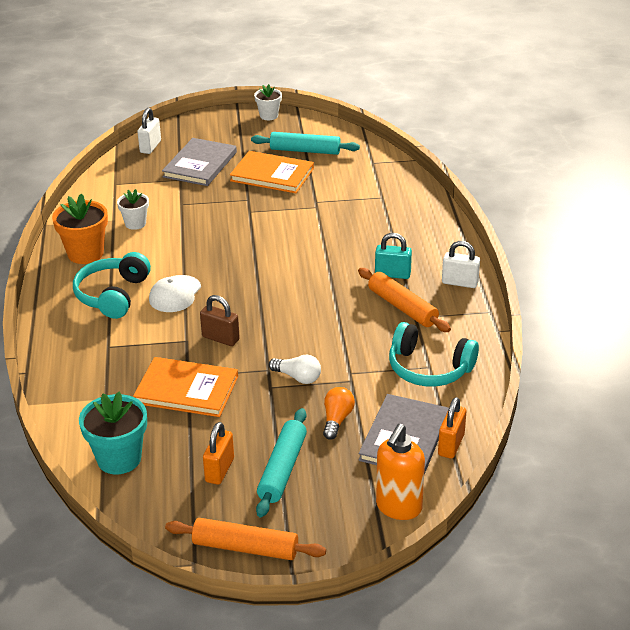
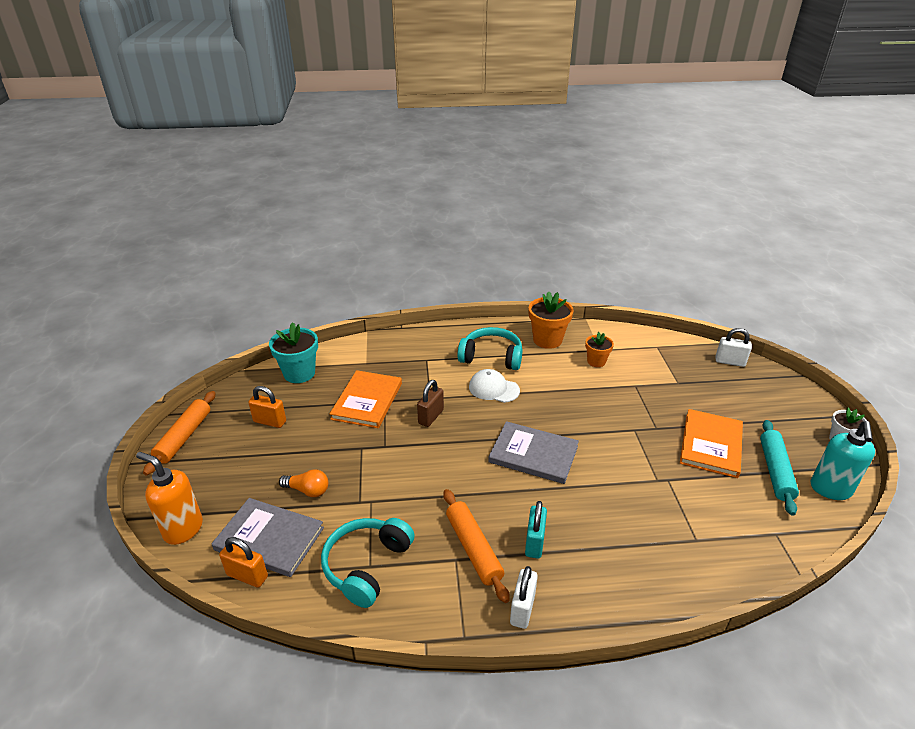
camera: 90 degrees right, 0 degrees up
white flower pot [117,189,149,230] -> orange flower pot [585,332,614,367]
grey book [162,138,237,186] -> grey book moved to [488,421,579,484]
turquoise rolling pin [256,408,307,517] -> none
white light bulb [269,355,321,384] -> none
orange rolling pin [358,268,451,332] -> orange rolling pin turned 75 degrees counterclockwise [443,489,510,603]
none -> turquoise soap dispenser [811,421,875,500]

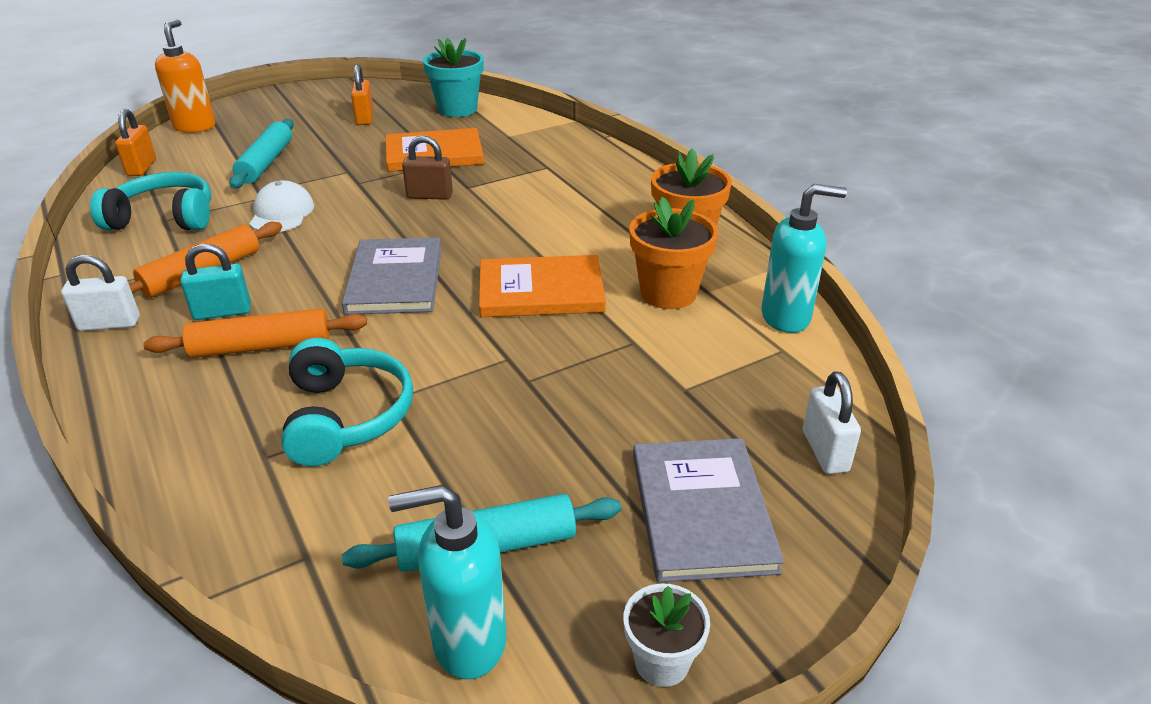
camera: 65 degrees right, 0 degrees up
orange rolling pin [143,391,215,475] -> orange rolling pin moved to [143,308,367,358]
grey book [212,498,324,577] -> grey book moved to [633,438,784,582]
orange light bulb [279,469,328,497] -> turquoise rolling pin [229,119,294,189]
turquoise headphones [457,327,522,370] -> turquoise headphones moved to [281,338,413,467]
white cap [469,369,520,403] -> white cap moved to [250,180,314,232]
orange flower pot [585,332,614,367] -> orange flower pot [629,197,718,309], size x1.66
orange book [680,409,743,478] -> orange book moved to [479,255,606,317]
none -> turquoise soap dispenser [761,184,847,333]

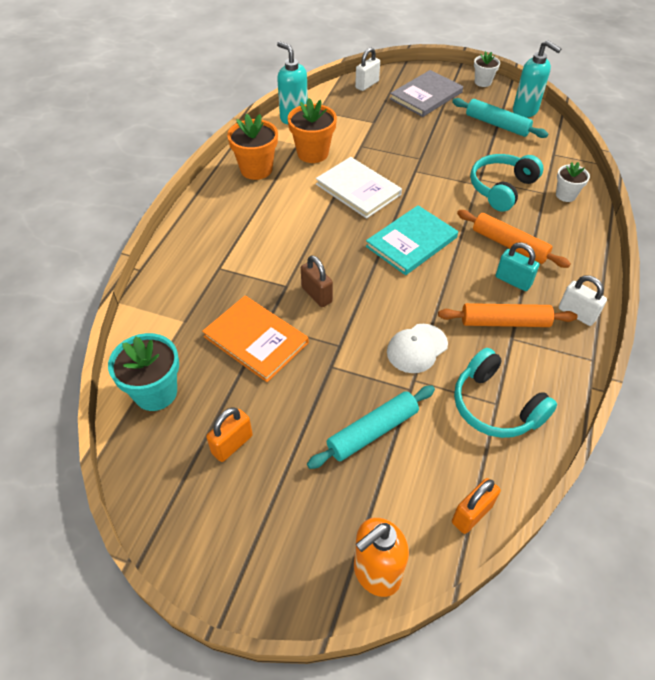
camera: 130 degrees left, 15 degrees up
grey book [342,237,442,315] -> turquoise book [366,205,458,275]
orange book [479,255,606,317] -> white book [316,157,402,219]
none -> white flower pot [556,162,590,202]

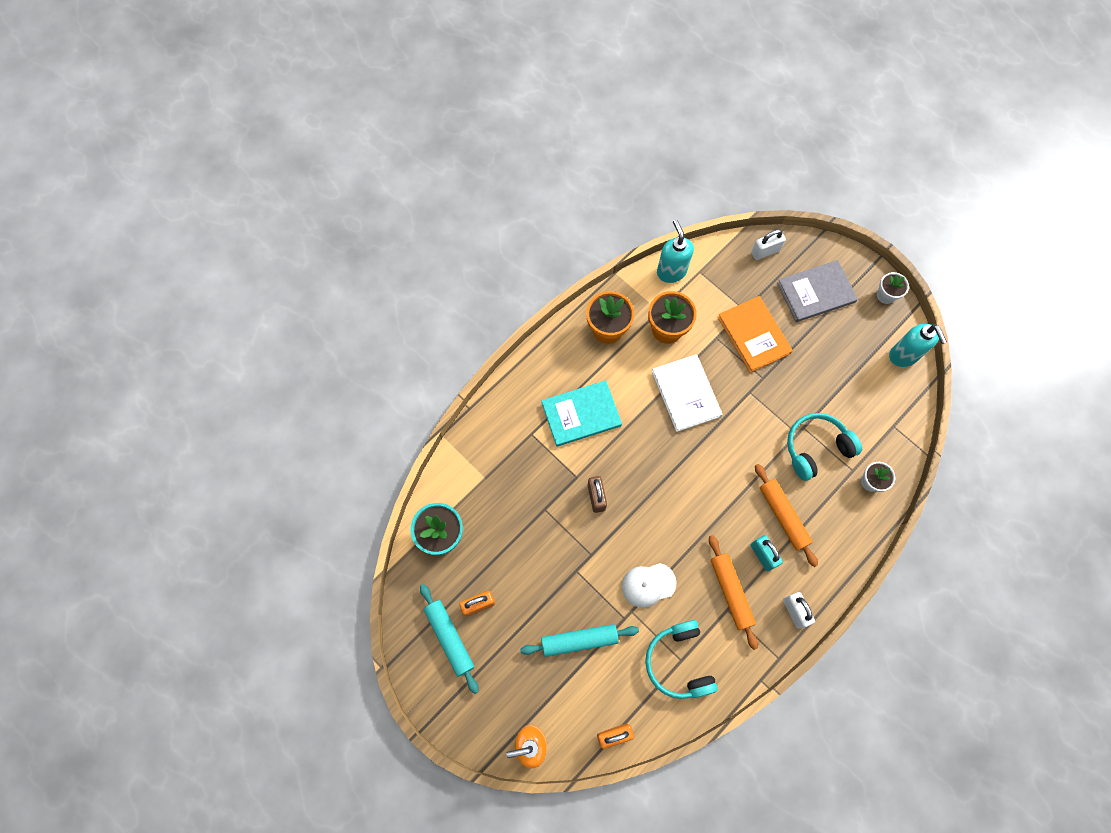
camera: 25 degrees right, 20 degrees up
orange book [202,296,309,382] -> orange book moved to [718,296,793,372]
turquoise book [366,205,458,275] -> turquoise book moved to [541,380,622,447]
orange rolling pin [438,303,578,327] -> orange rolling pin turned 45 degrees clockwise [709,535,758,650]
turquoise rolling pin [452,98,548,138] -> turquoise rolling pin moved to [420,584,479,694]

